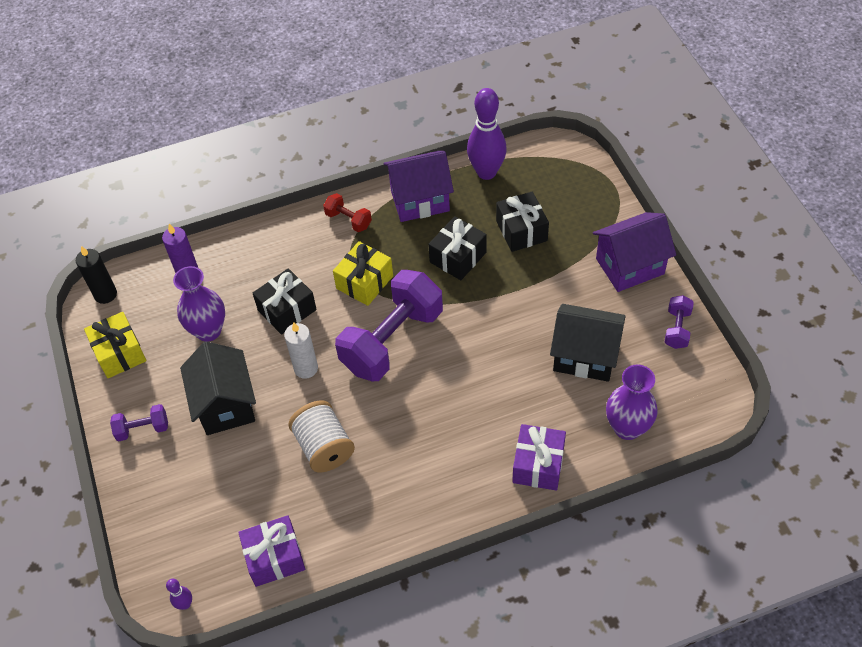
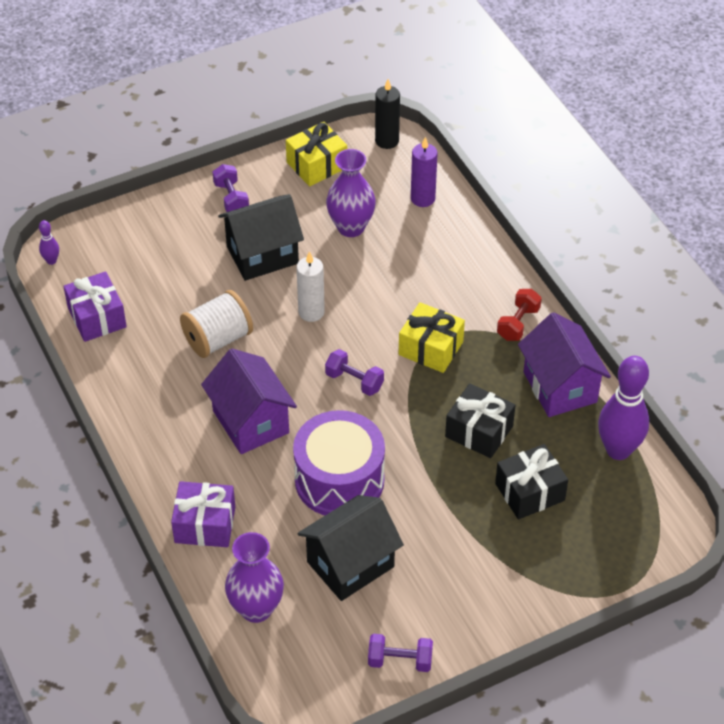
camera: 80 degrees right, 5 degrees down
black gift [253,268,317,335] -> none
purple dumbbell [335,270,443,381] -> purple dumbbell [325,349,384,396], size x0.45
black house [550,304,626,382] -> black house turned 45 degrees clockwise [297,495,404,601]
purple house [593,212,676,292] -> purple house moved to [201,348,297,454]
none -> purple drum [293,410,385,515]

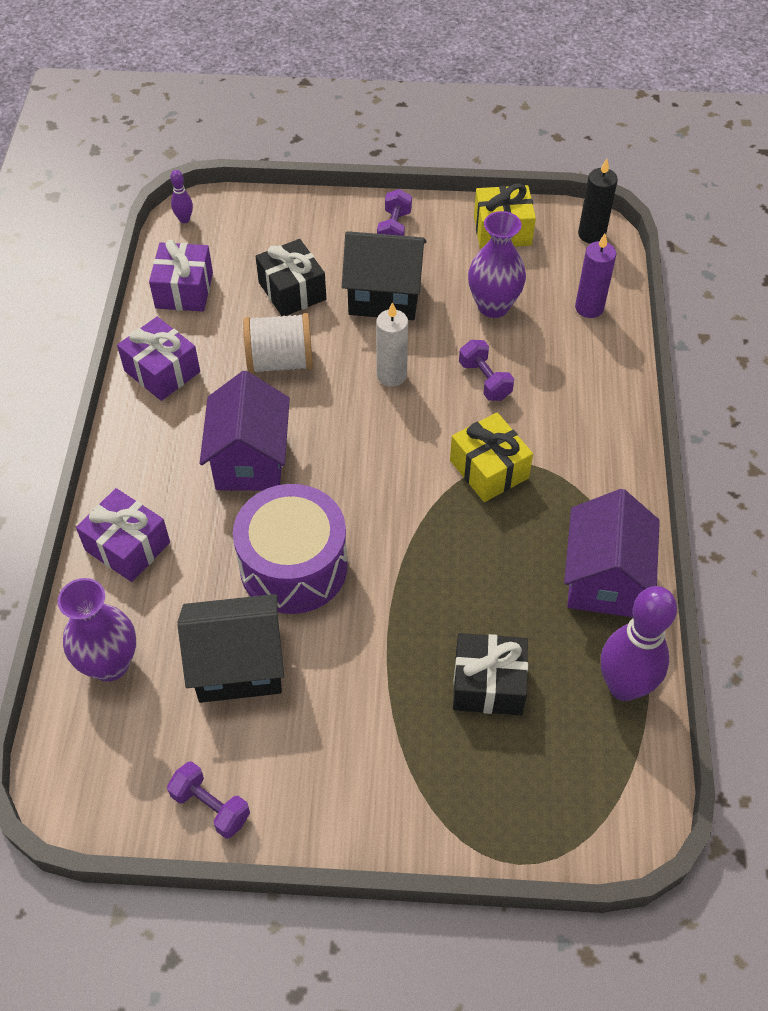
camera: 30 degrees right, 5 degrees up
purple dumbbell [325,349,384,396] -> purple dumbbell moved to [459,340,514,401]
black gift [445,383,515,458] -> black gift moved to [255,239,326,316]
red dumbbell [497,289,542,341] -> none
none -> purple gift [117,317,200,401]

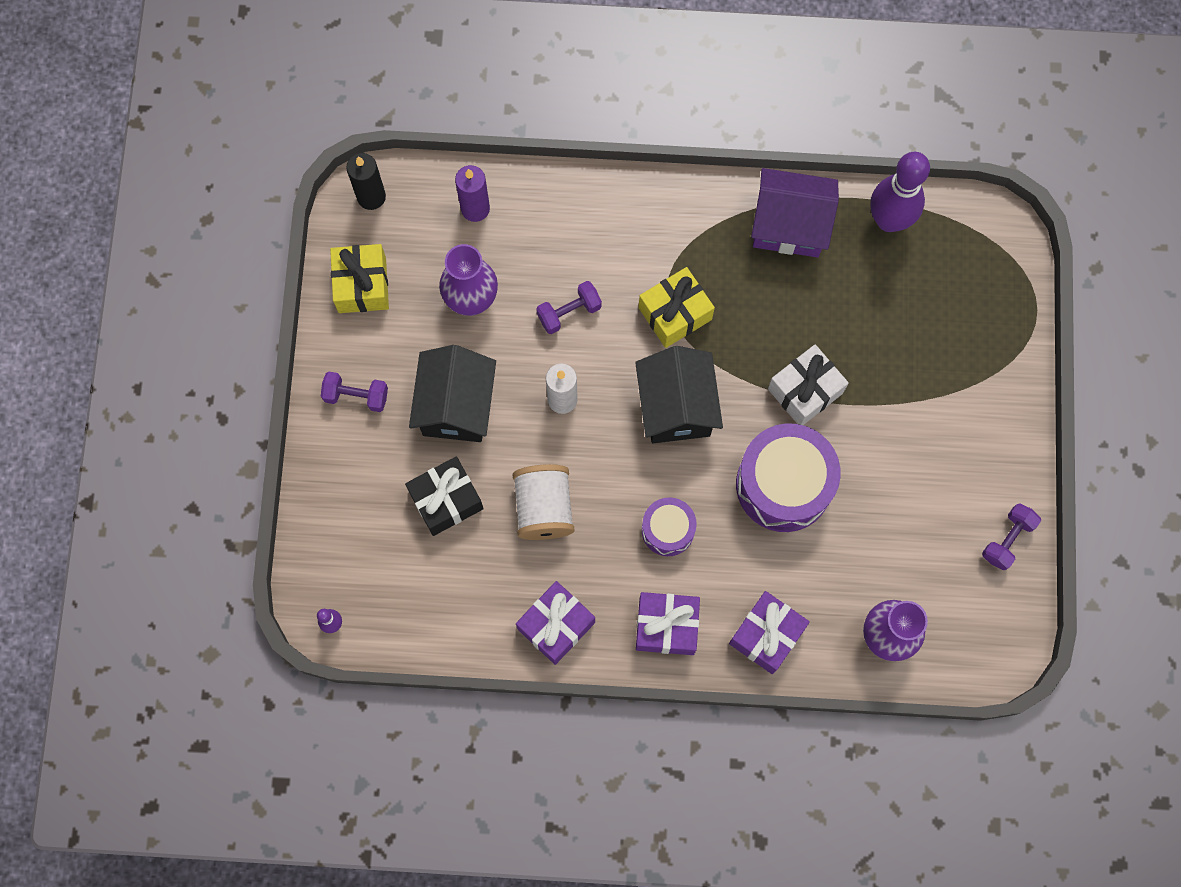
camera: 90 degrees left, 20 degrees up
purple gift [149,240,213,311] -> purple gift moved to [636,592,700,655]
black house [177,594,284,703] -> black house moved to [635,346,723,443]
purple house [200,371,290,491] -> purple drum [642,497,697,556]
black gift [453,633,528,715] -> none
none -> white gift [768,344,849,425]

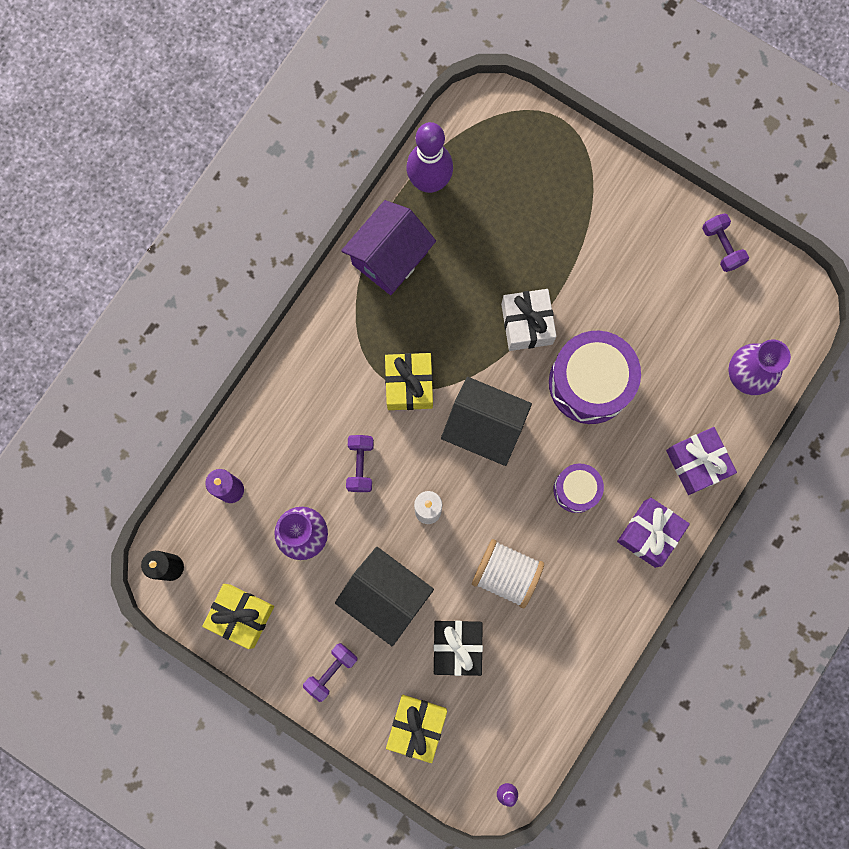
camera: 60 degrees left, 5 degrees up
purple gift [516,581,595,665] -> none
none -> yellow gift [386,695,447,763]

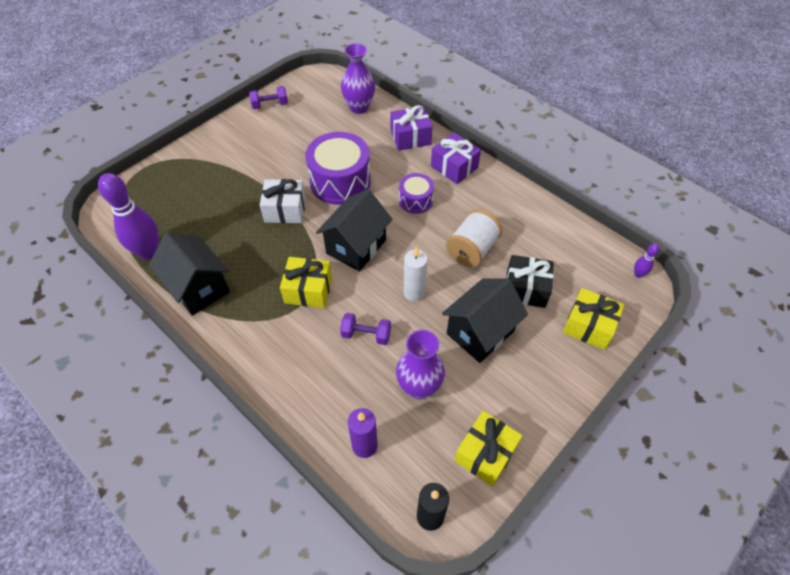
camera: 80 degrees left, 25 degrees down
purple dumbbell [303,643,357,702] -> none
purple house [341,200,436,295] -> black house [149,232,230,316]

